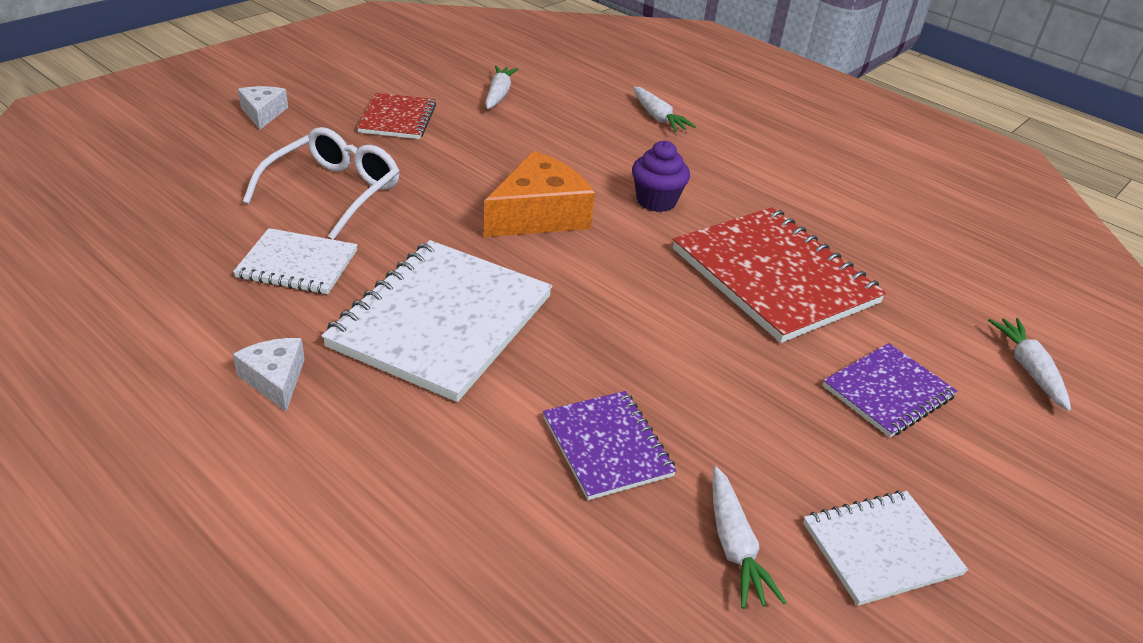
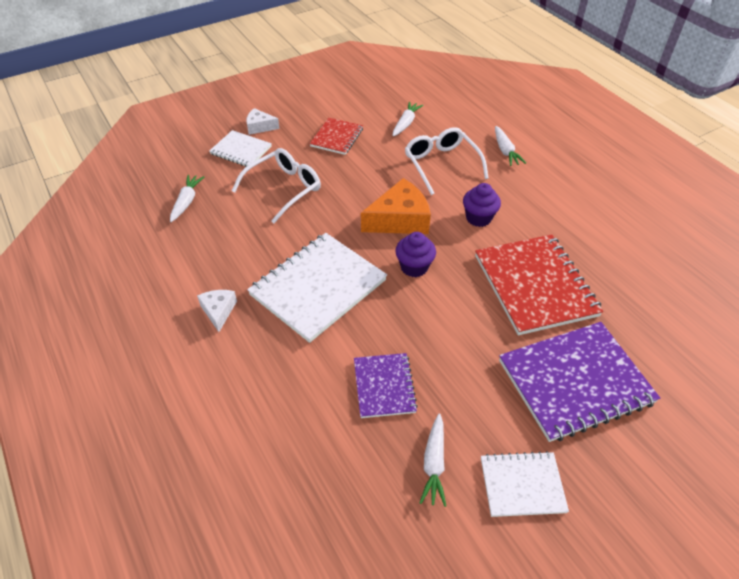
camera: 20 degrees right, 10 degrees up
white notebook [233,228,358,294] -> white notebook moved to [209,130,272,167]
white cheese [238,86,288,129] -> white cheese turned 90 degrees counterclockwise [246,108,280,135]
purple notebook [823,343,957,437] -> purple notebook [499,322,660,442], size x1.82
white carrot [988,318,1071,411] -> white carrot moved to [170,175,204,222]
none -> purple cupcake [395,232,436,277]
none -> white glasses [405,127,489,195]

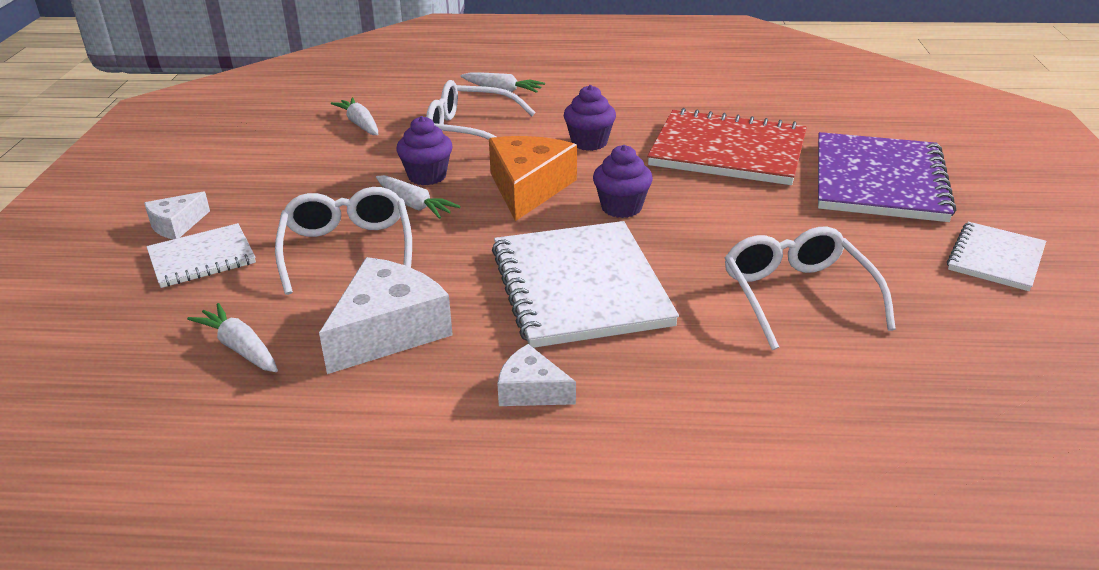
camera: 55 degrees left, 15 degrees down
red notebook [310,118,363,155] -> none
purple notebook [354,353,418,418] -> white glasses [724,227,896,350]
white carrot [420,413,446,507] -> white carrot moved to [376,175,461,219]
none -> white cheese [319,257,453,374]
none -> purple cupcake [396,116,452,185]

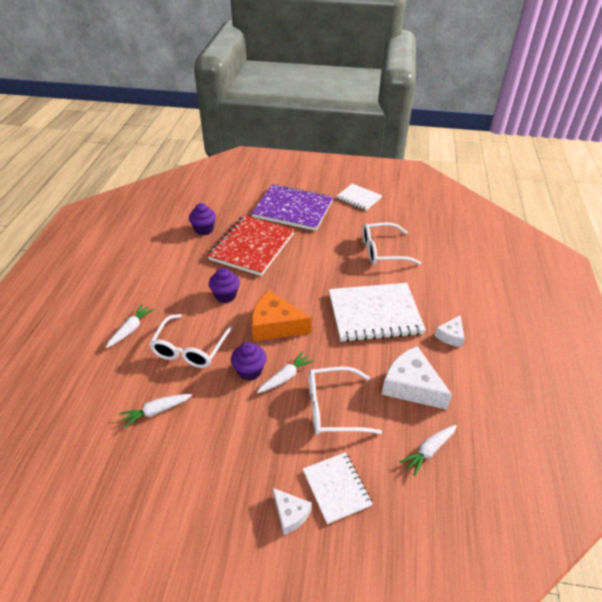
camera: 85 degrees left, 10 degrees up
purple cupcake [593,145,653,218] -> purple cupcake moved to [189,203,216,235]

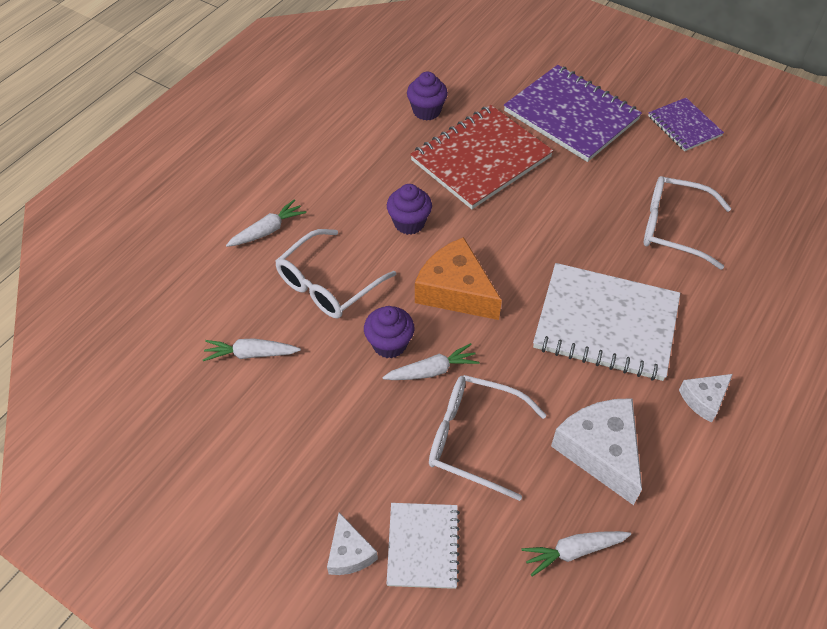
camera: 25 degrees right, 10 degrees up
white notebook [337,184,382,211] -> purple notebook [648,98,724,151]

